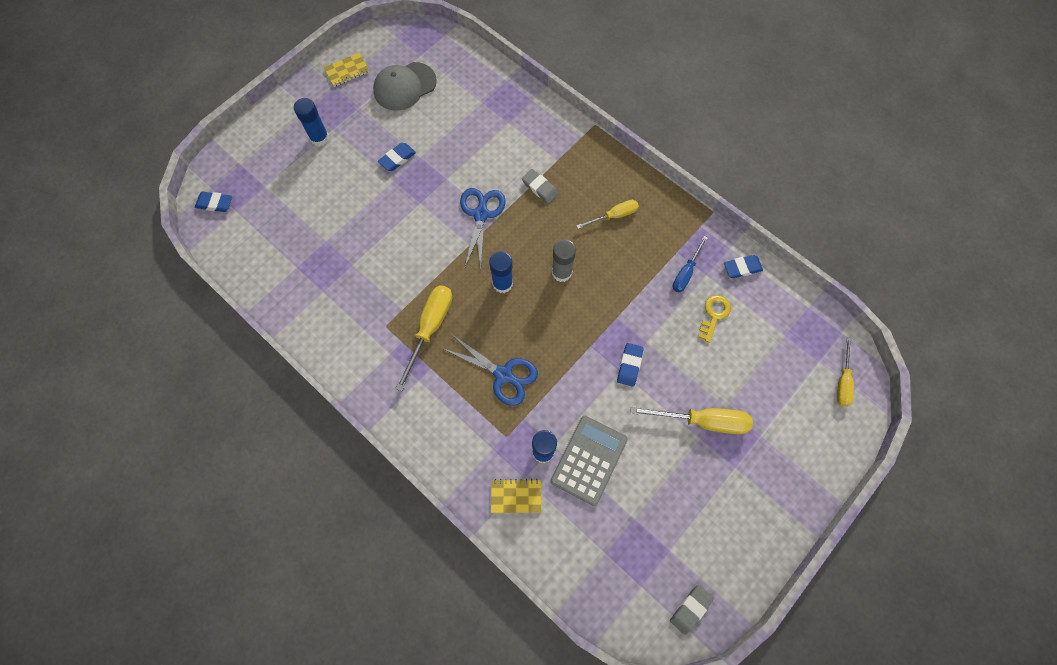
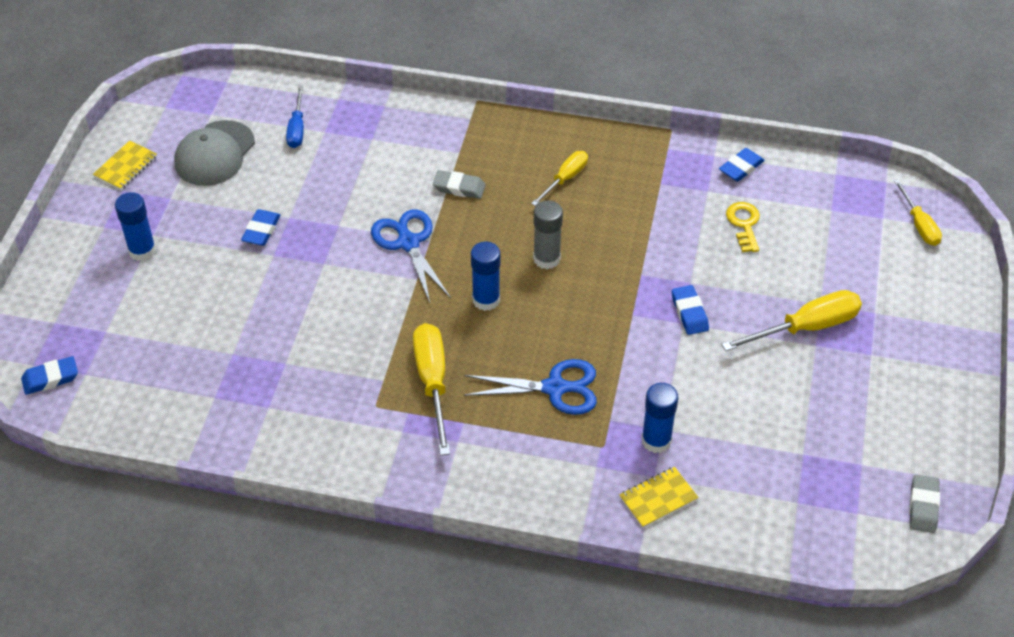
camera: 30 degrees left, 20 degrees down
grey calculator [550,416,628,506] -> none
blue screwdriver [672,236,708,293] -> blue screwdriver moved to [286,86,304,148]

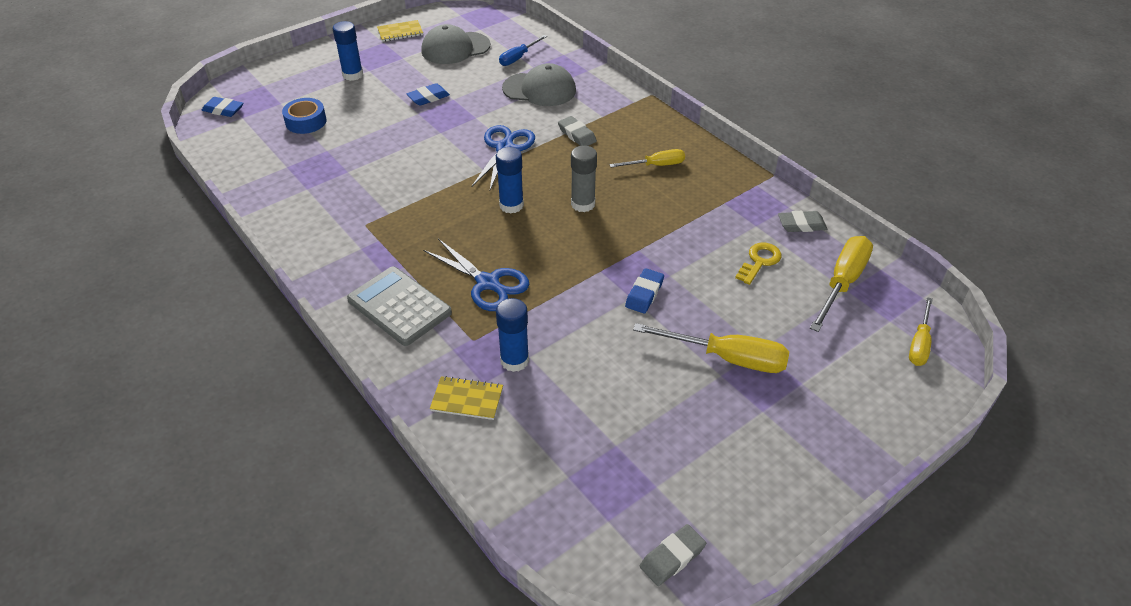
camera: 40 degrees right, 5 degrees down
yellow screwdriver [413,323,450,456] -> yellow screwdriver moved to [810,236,873,332]
blue eraser [719,148,765,182] -> grey eraser [778,211,827,232]
none -> blue tape [282,98,326,134]
none -> grey calculator [347,266,452,346]
none -> grey cap [502,63,576,106]

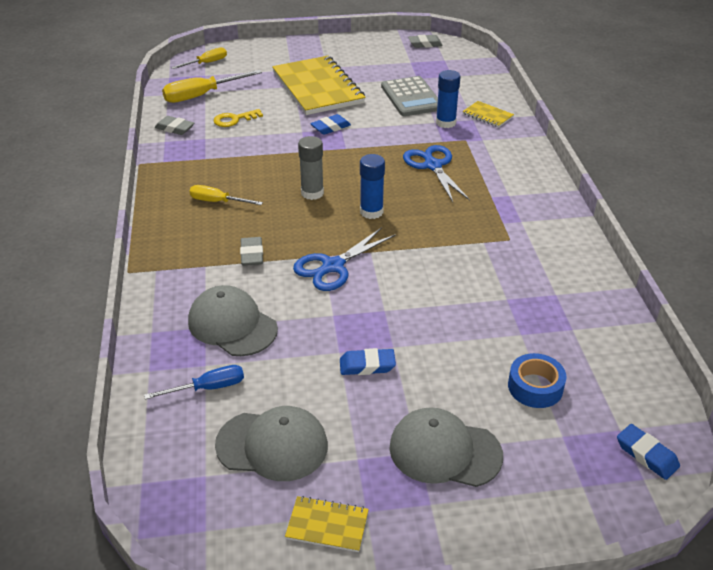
camera: 150 degrees left, 5 degrees down
blue glue stick [333,21,363,81] -> grey cap [389,407,503,487]
grey calculator [347,266,452,346] -> grey calculator moved to [381,76,438,116]
yellow screwdriver [633,323,789,373] -> yellow notebook [272,56,365,115]

